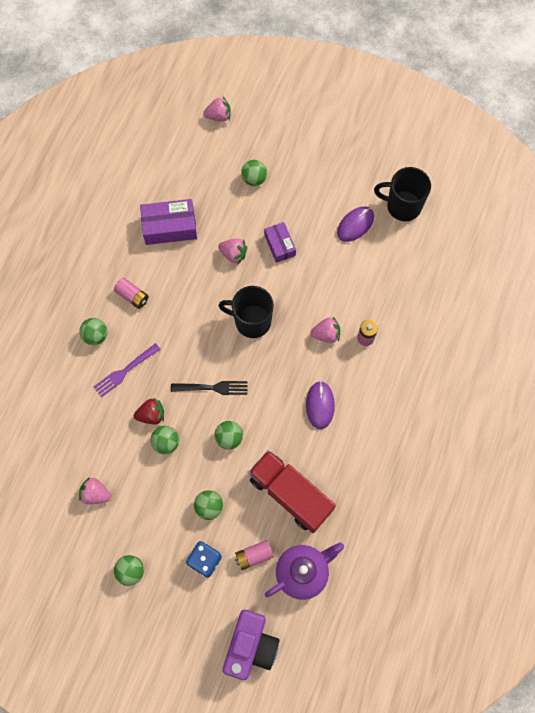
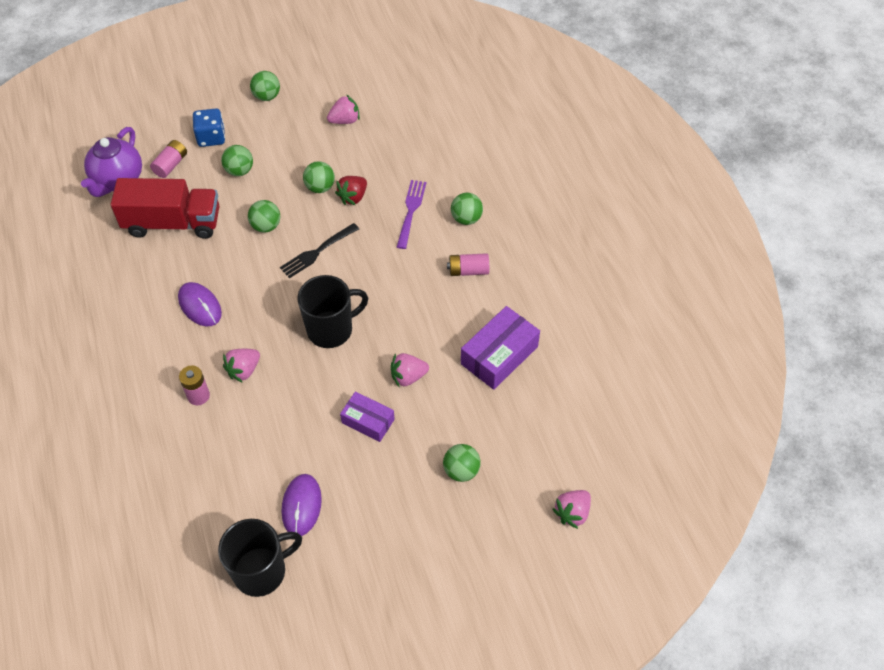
camera: 140 degrees right, 15 degrees down
purple camera [223,610,279,680] -> none

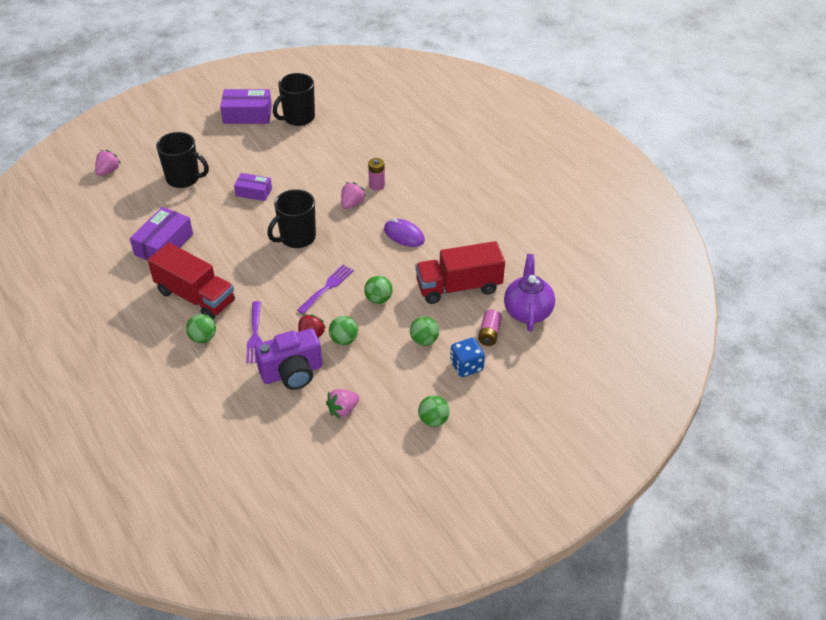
camera: 165 degrees right, 10 degrees down
black fork [280,223,359,278] -> purple fork [297,265,354,314]
purple mouse [282,474,322,536] -> none
pink strawberry [391,353,429,388] -> none
green ball [443,444,481,482] -> black mug [156,132,209,188]
pink battery [447,253,489,276] -> red truck [148,243,235,319]
none -> purple box [220,89,272,124]
none -> purple camera [255,328,322,390]

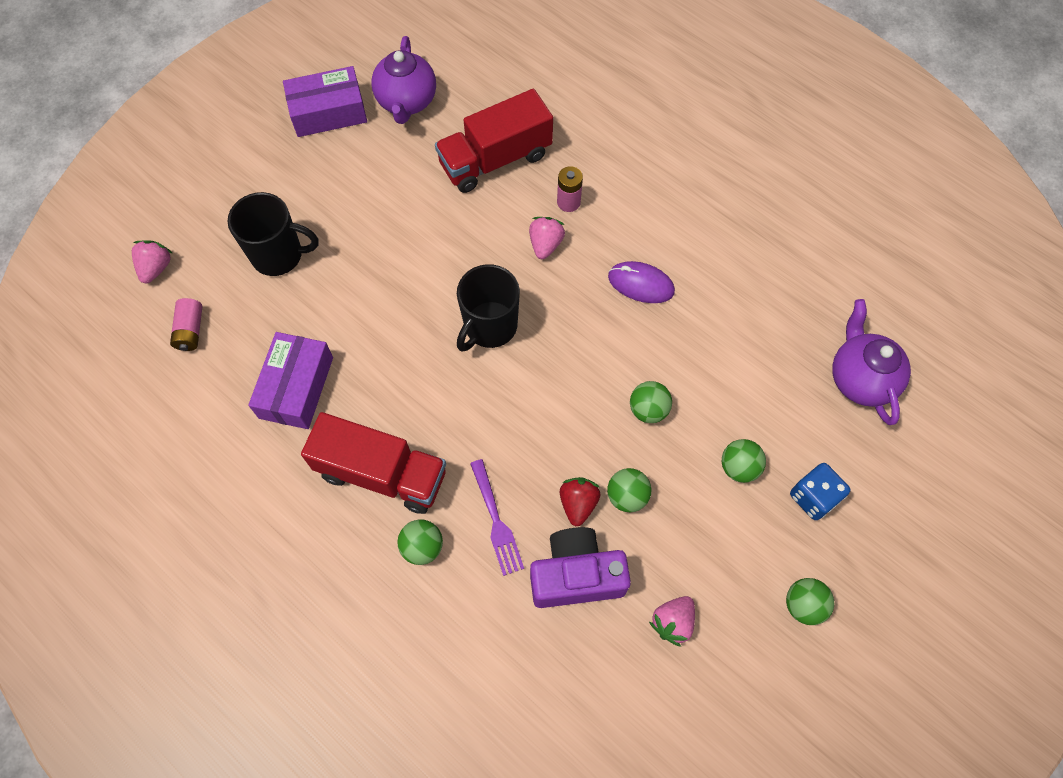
camera: 15 degrees left, 20 degrees up
purple box [234,173,272,201] -> none
purple camera [255,328,322,390] -> purple camera turned 150 degrees counterclockwise [530,527,631,608]
black mug [273,73,315,126] -> purple teapot [371,36,436,124]
purple fork [297,265,354,314] -> none
red truck [415,241,505,304] -> red truck moved to [435,89,553,193]
pink battery [478,309,502,346] -> pink battery moved to [170,298,202,351]

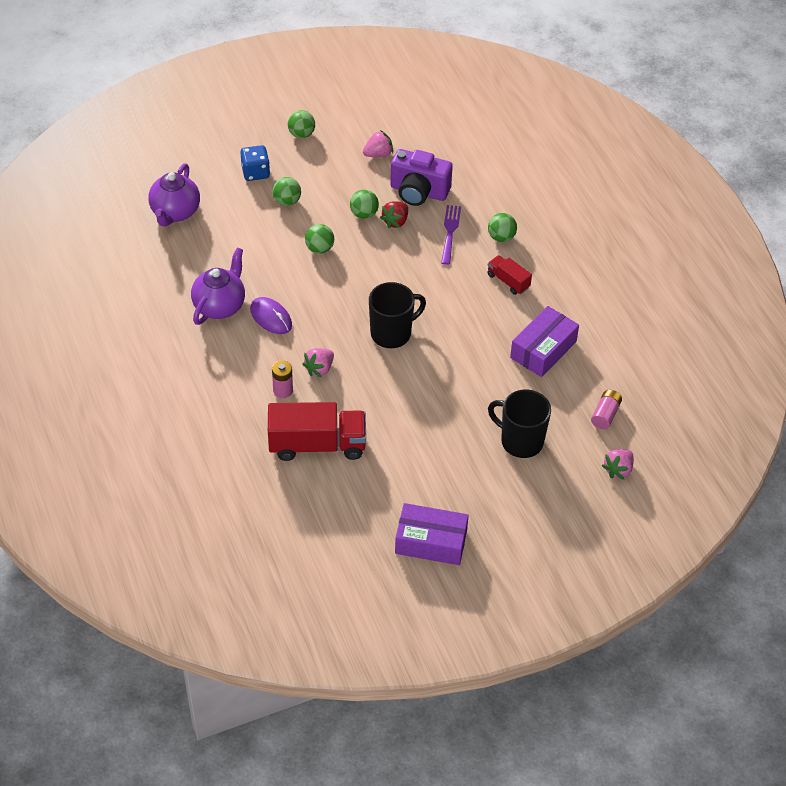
camera: 155 degrees left, 15 degrees down
red truck [301,412,446,514] -> red truck [488,255,532,295], size x0.51
purple teapot [371,36,436,124] -> purple teapot moved to [191,247,245,325]

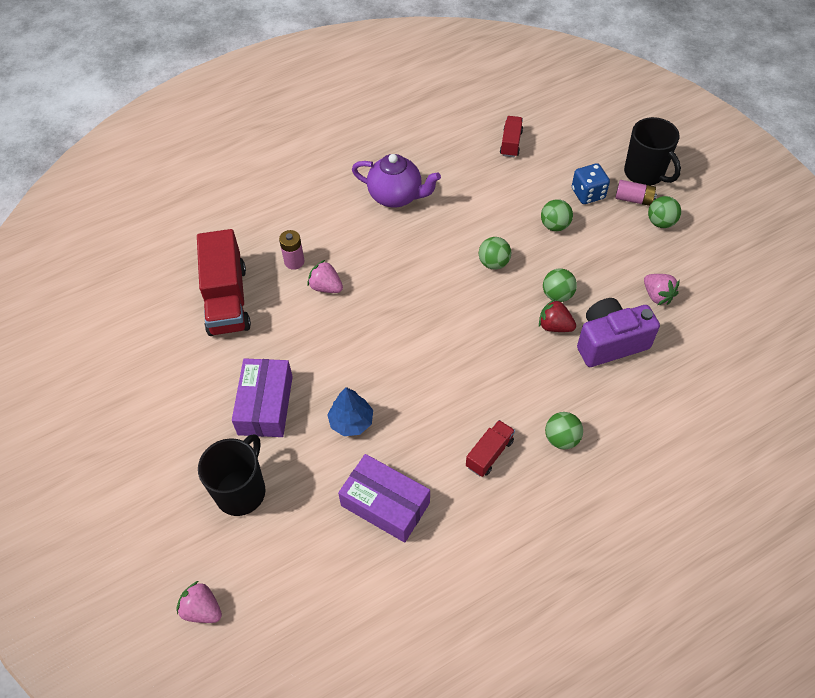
camera: 85 degrees right, 5 degrees up
purple teapot [148,163,200,227] -> red truck [500,116,523,157]
purple mouse [250,297,292,334] -> none
black mug [369,282,426,348] -> black mug moved to [624,117,681,186]
purple camera [390,149,453,206] -> purple camera turned 60 degrees clockwise [577,298,660,367]
purple box [395,503,469,565] -> purple box moved to [232,358,293,437]
purple fork [441,205,461,265] -> none
pink battery [591,390,622,429] -> pink battery moved to [615,180,657,206]
none -> blue tree [327,387,373,436]

